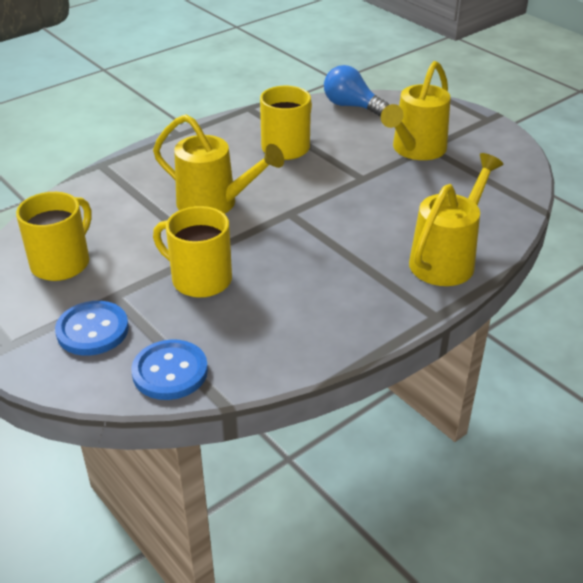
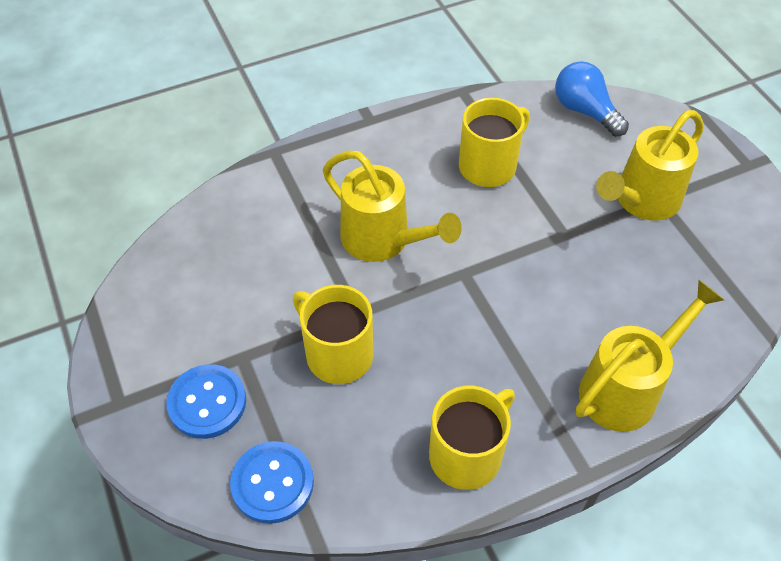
camera: 15 degrees right, 15 degrees up
yellow mug [16,192,92,281] -> yellow mug moved to [429,386,515,490]

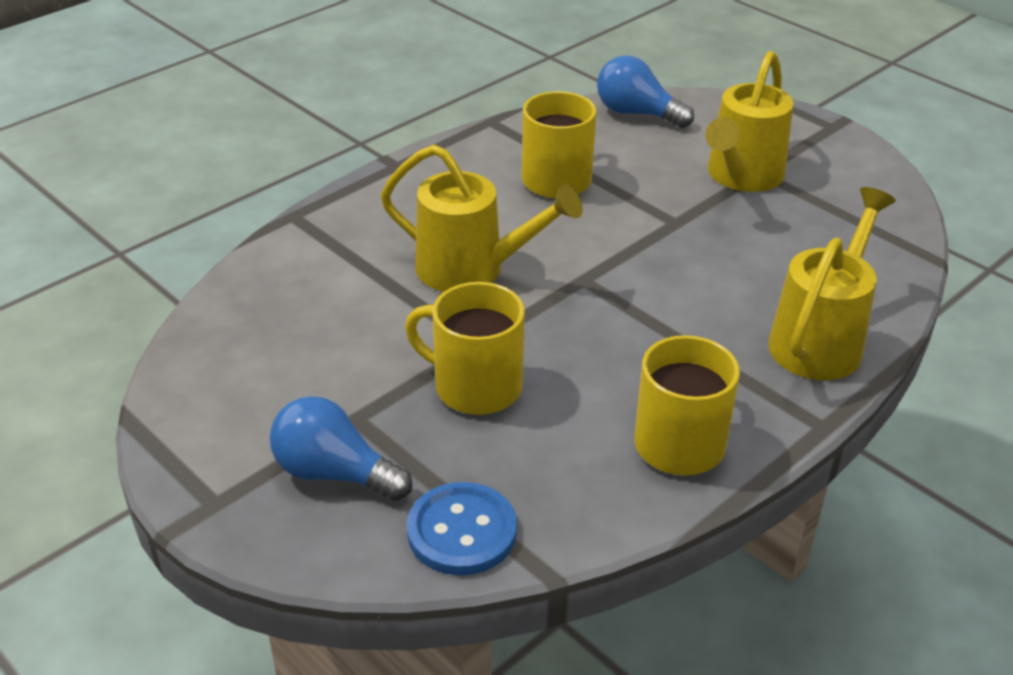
camera: 20 degrees left, 15 degrees down
blue button [166,364,246,439] -> blue light bulb [270,396,412,501]

